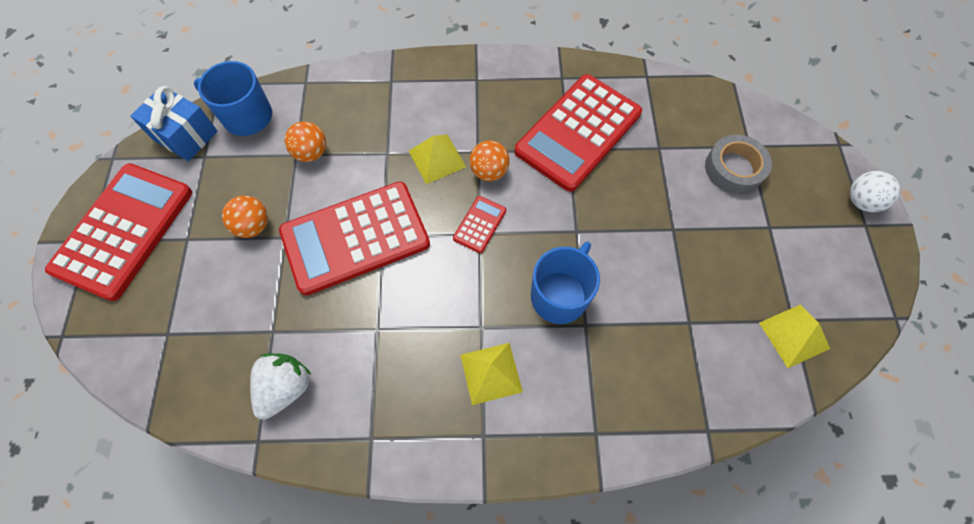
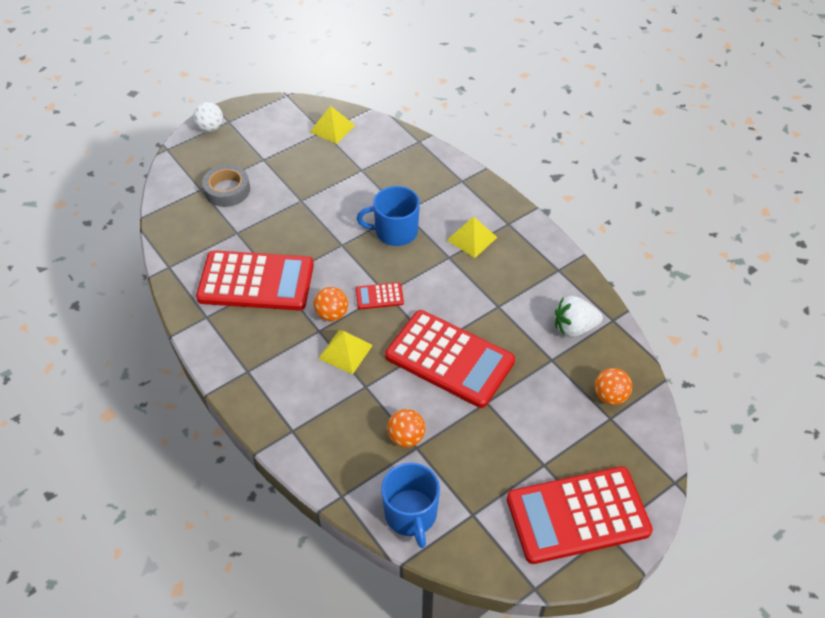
camera: 125 degrees left, 15 degrees down
blue gift [130,86,218,161] -> none
orange ball [222,196,268,238] -> orange ball moved to [595,368,632,405]

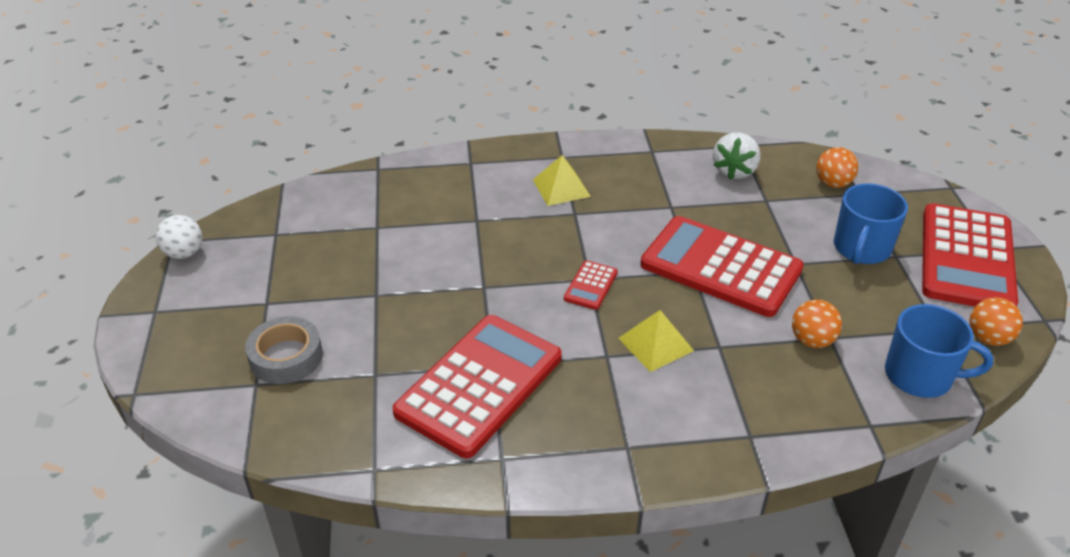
camera: 60 degrees left, 10 degrees down
white ball [193,102,223,132] -> white ball moved to [156,215,202,259]
yellow pyramid [310,106,355,144] -> none
orange ball [314,287,348,321] -> orange ball moved to [970,297,1023,346]
blue mug [357,186,420,246] -> blue mug moved to [834,183,908,264]
red calculator [385,310,515,408] -> red calculator turned 120 degrees counterclockwise [640,216,804,317]

